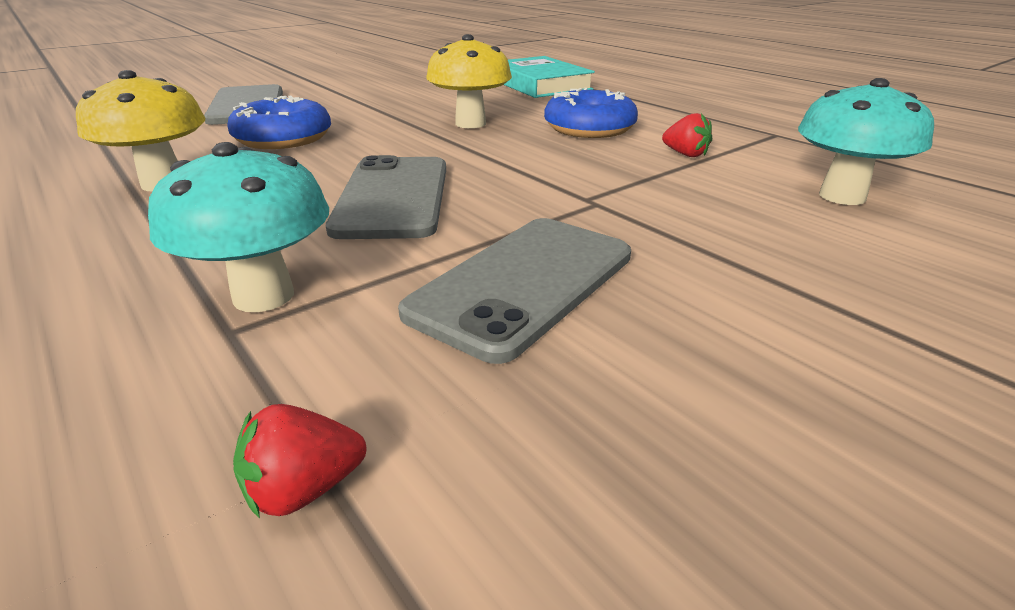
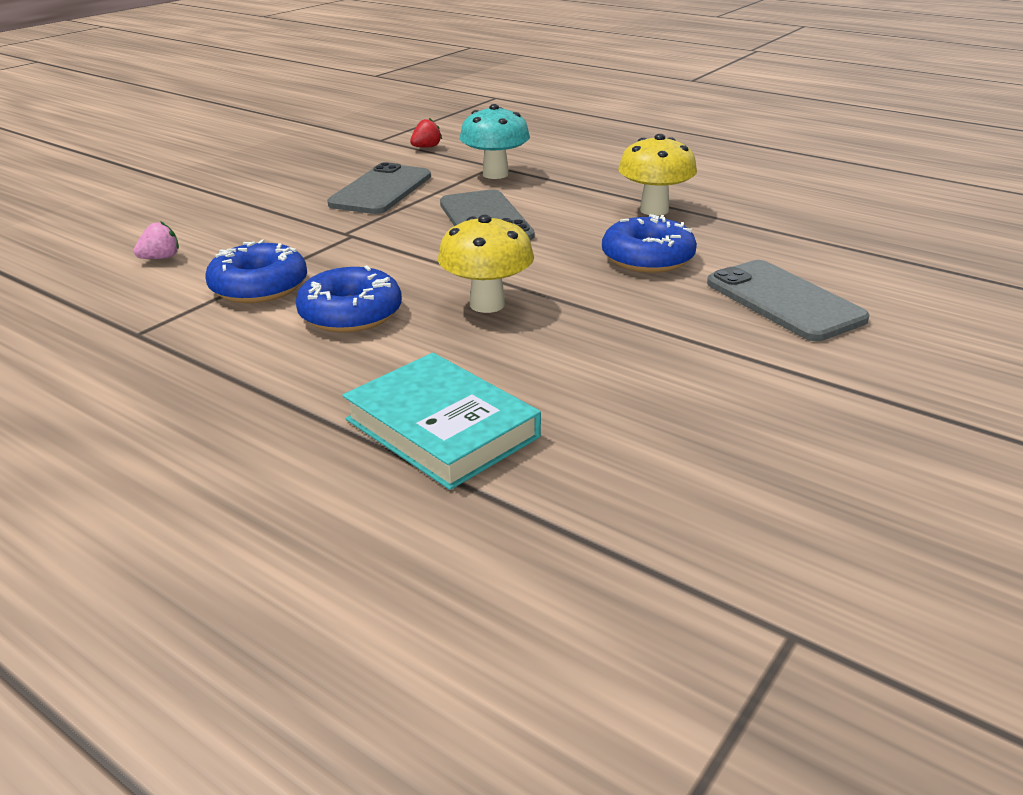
camera: 165 degrees right, 0 degrees up
red strawberry [662,113,712,157] -> blue donut [205,239,307,303]
turquoise mushroom [798,78,934,205] -> pink strawberry [134,221,179,259]

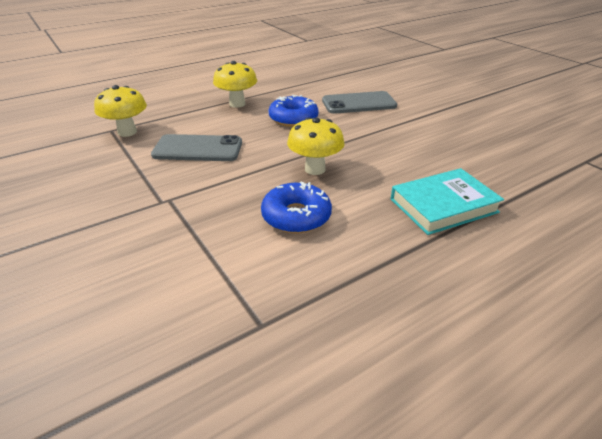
camera: 70 degrees left, 5 degrees up
pink strawberry [134,221,179,259] -> none
blue donut [205,239,307,303] -> none
grey phone [327,162,431,214] -> none
red strawberry [410,118,442,148] -> none
turquoise mushroom [460,104,530,179] -> yellow mushroom [94,85,147,137]

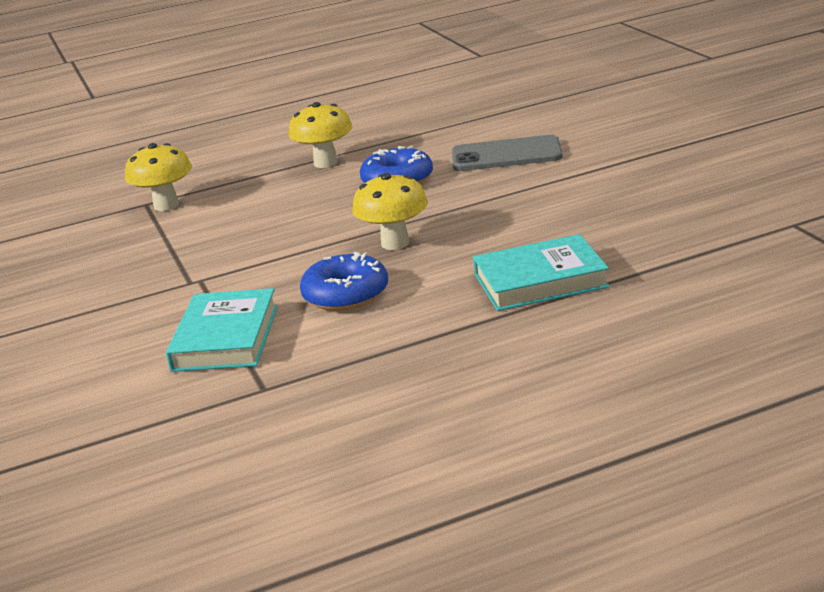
camera: 15 degrees right, 10 degrees down
grey phone [151,134,242,161] -> none
none -> turquoise book [166,288,278,372]

